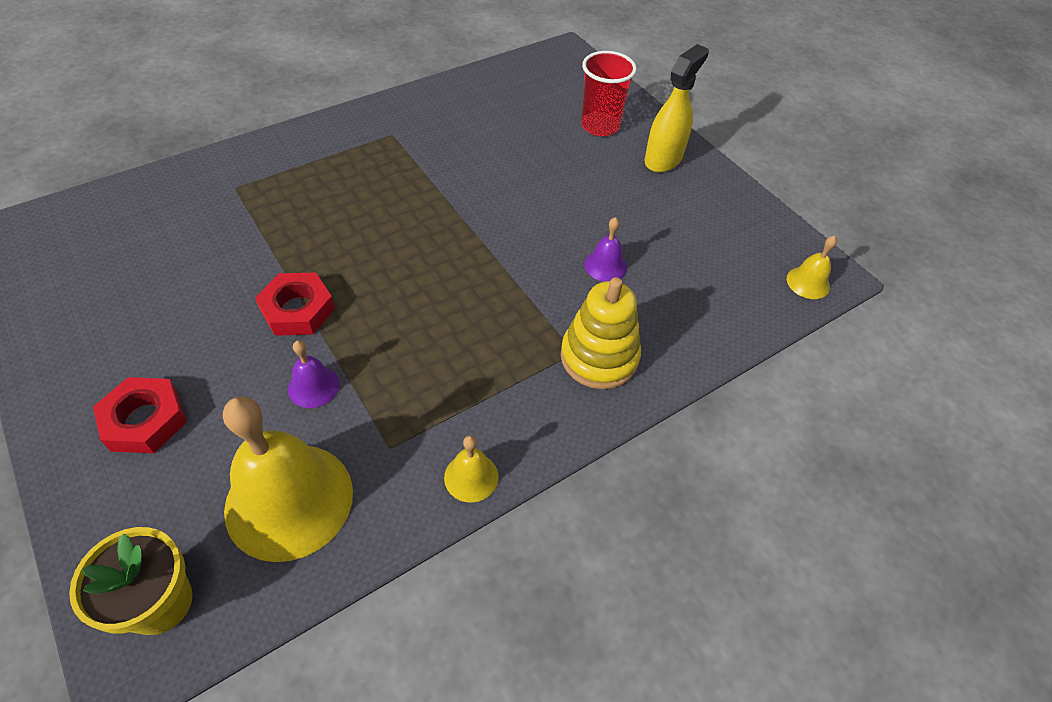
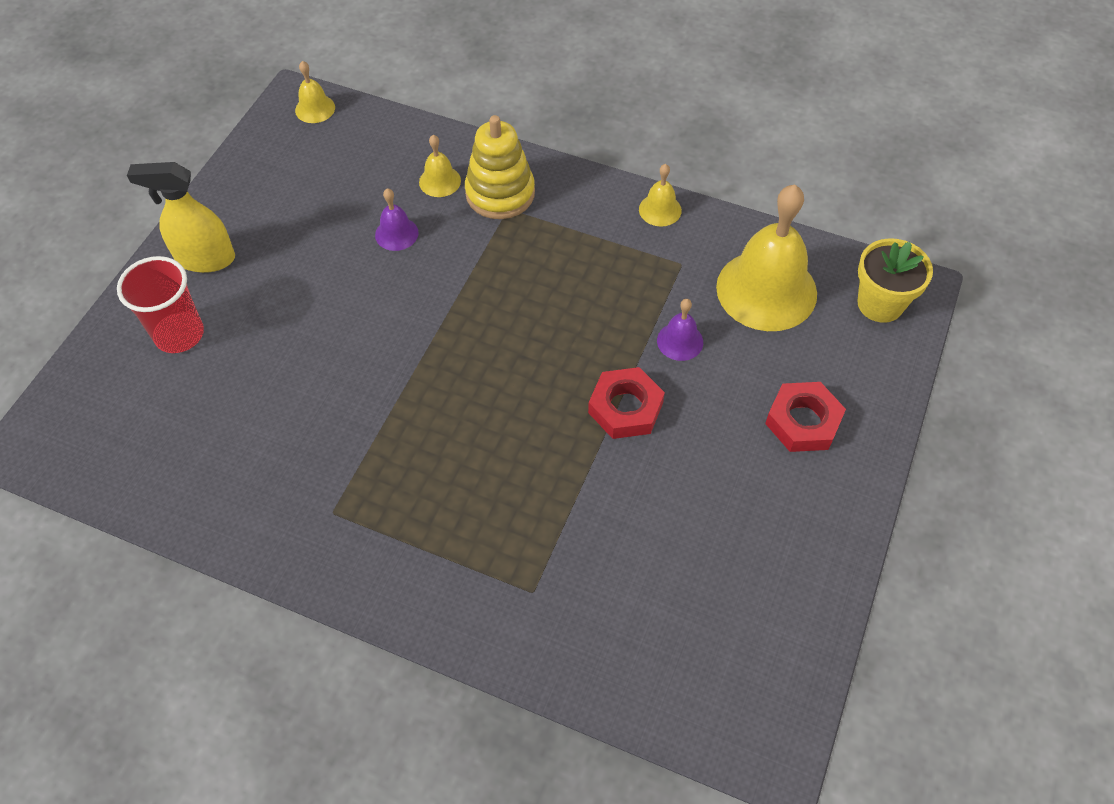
camera: 120 degrees left, 5 degrees up
none -> yellow bell [419,135,461,197]

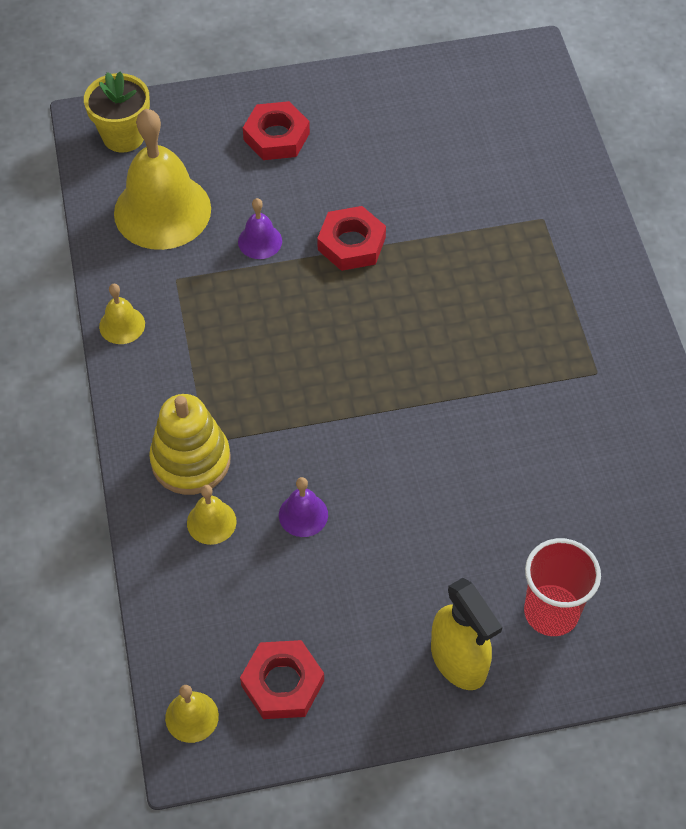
camera: 125 degrees left, 0 degrees up
none -> red nut [240,640,324,719]

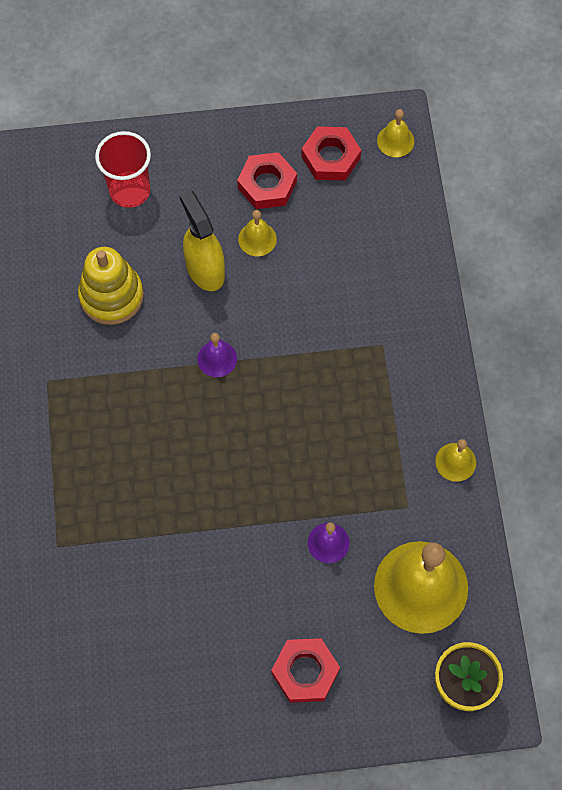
camera: 175 degrees left, 10 degrees up
yellow stacking toy [149,394,230,495] -> yellow stacking toy moved to [78,247,144,325]
yellow bell [187,485,237,545] -> yellow bell moved to [238,210,277,256]
purple bell [279,477,328,537] -> purple bell moved to [197,333,237,377]
red nut [317,206,386,271] -> red nut moved to [237,152,297,209]
yellow spray bottle [431,578,502,690] -> yellow spray bottle moved to [179,190,225,291]

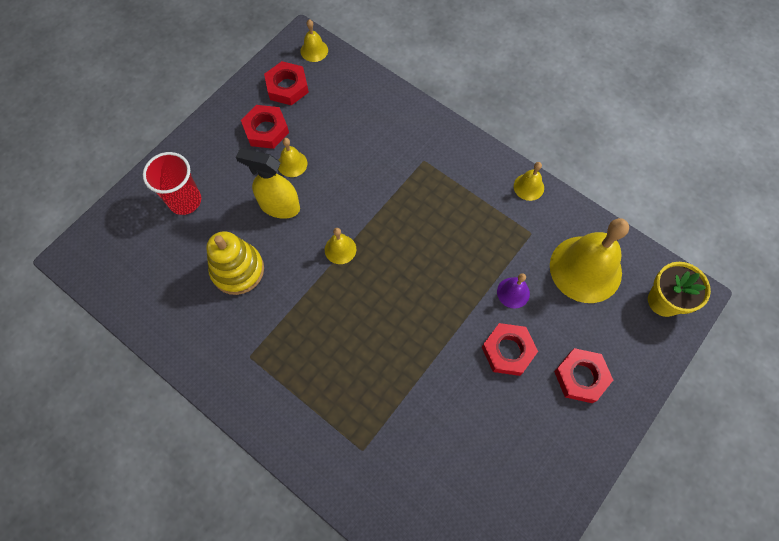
camera: 45 degrees left, 0 degrees up
purple bell [197,333,237,377] -> yellow bell [325,228,356,264]
none -> red nut [482,323,538,376]

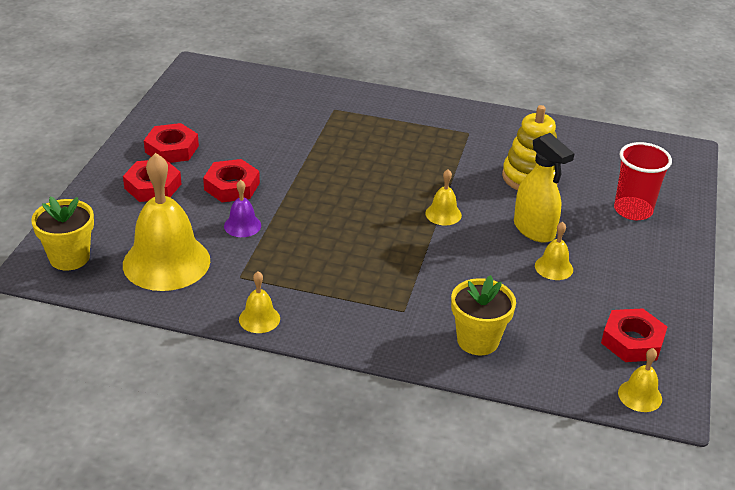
camera: 155 degrees right, 30 degrees down
yellow spray bottle [236,148,300,219] -> yellow spray bottle turned 60 degrees clockwise [514,133,575,243]
red nut [241,105,289,149] -> red nut moved to [144,123,199,163]
none -> yellow flower pot [451,275,516,355]

